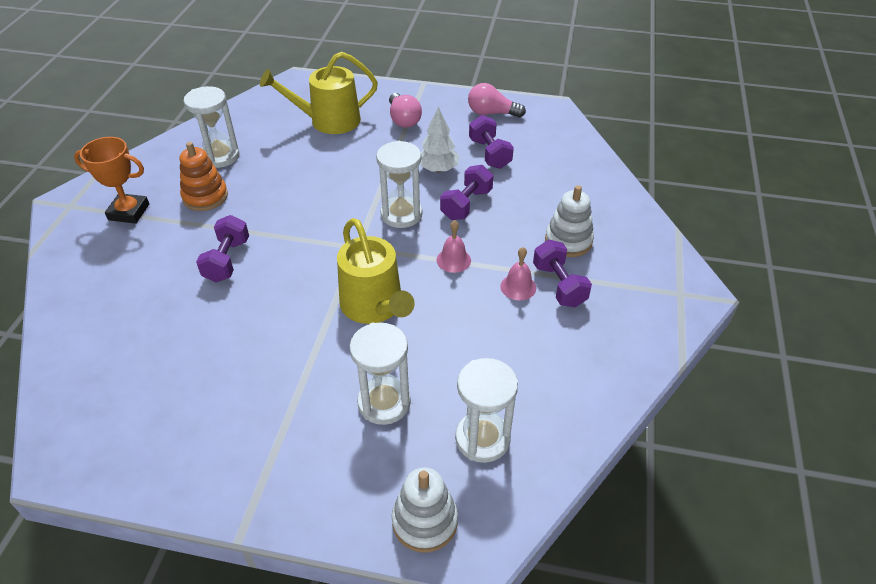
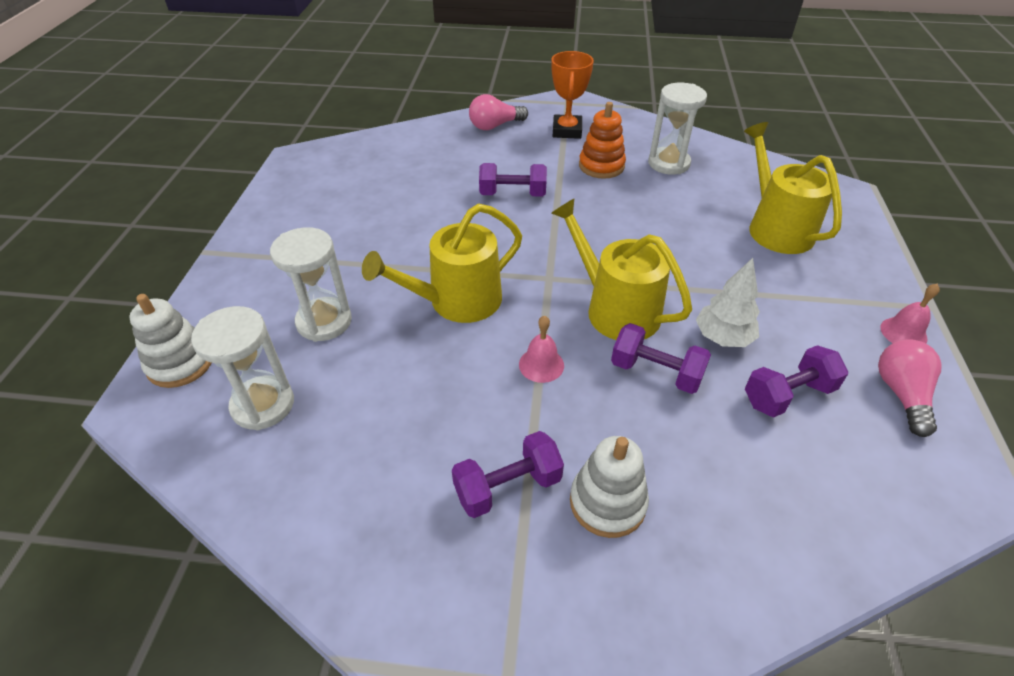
camera: 85 degrees right, 0 degrees up
white hourglass [376,141,423,228] -> yellow watering can [552,199,692,340]
pink light bulb [389,93,422,128] -> pink light bulb moved to [469,94,528,130]
pink bell [500,247,536,300] -> pink bell moved to [880,284,940,344]

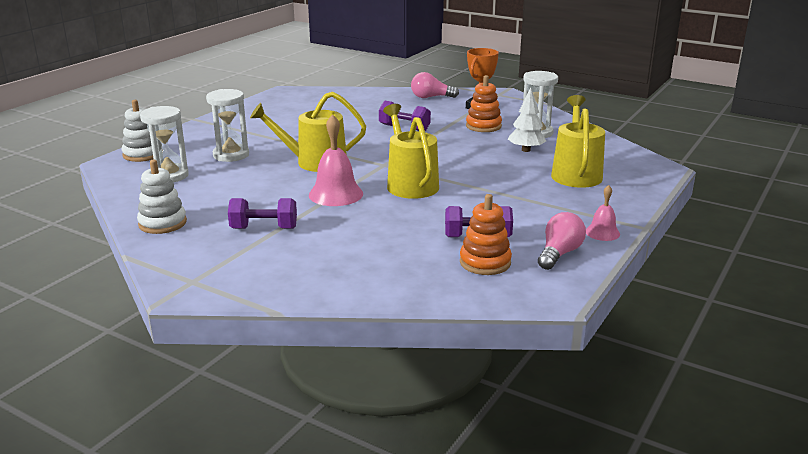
camera: 25 degrees right, 20 degrees down
pink bell [519,316,564,383] -> pink bell [309,114,363,206], size x1.76
white stacking toy [570,436,649,538] -> white stacking toy moved to [137,160,187,234]
purple dumbbell [611,323,711,394] -> none
white tree [696,258,760,347] -> white tree moved to [508,88,546,152]
none -> orange stacking toy [460,194,512,275]

